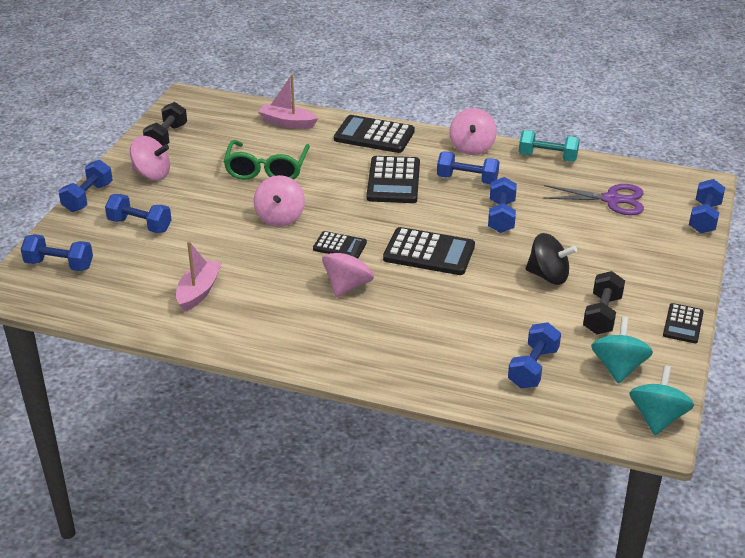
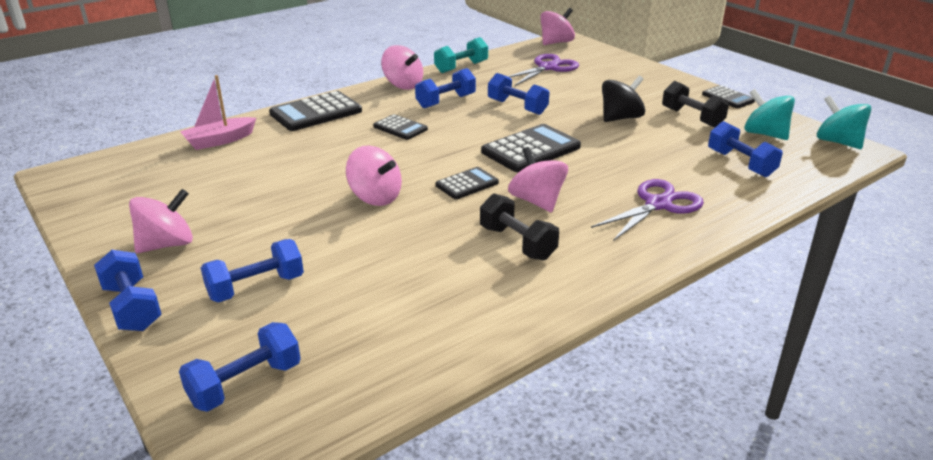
camera: 55 degrees left, 5 degrees down
black dumbbell [143,102,187,146] -> black dumbbell moved to [480,194,559,261]
pink boat [176,241,222,312] -> none
green glasses [223,140,310,180] -> none
black calculator [367,156,420,203] -> black calculator [373,114,428,140], size x0.58
blue dumbbell [689,179,725,233] -> none
none -> pink spinning top [540,8,575,45]
none -> purple scissors [591,179,704,241]

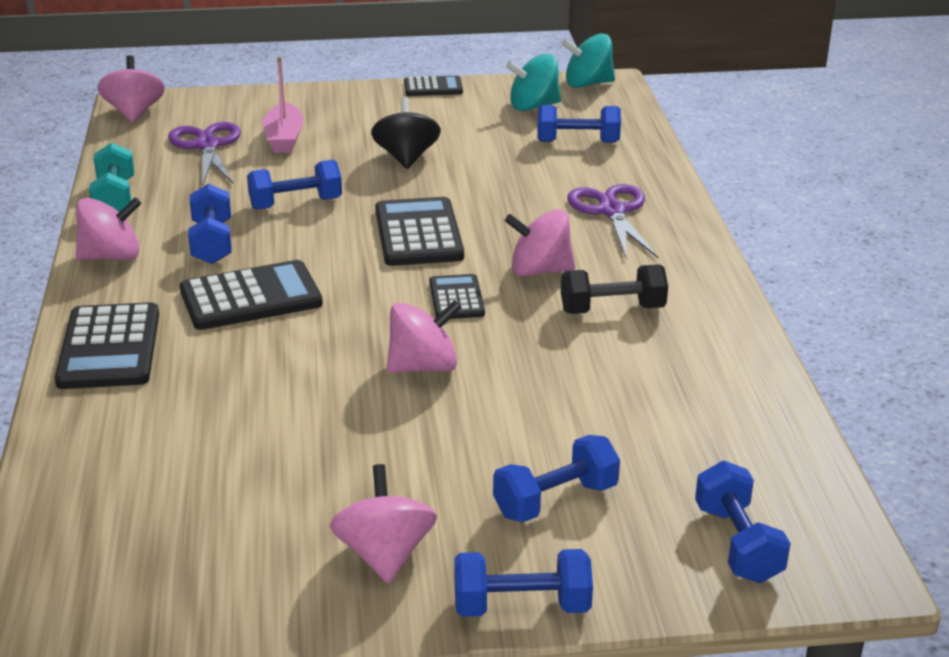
camera: 60 degrees left, 0 degrees up
pink boat [180,75,256,150] -> pink boat moved to [263,57,304,153]
blue dumbbell [201,239,304,302] -> blue dumbbell turned 60 degrees clockwise [493,435,620,522]
black calculator [373,114,428,140] -> black calculator [180,260,323,330], size x1.72
black dumbbell [662,81,729,127] -> none

